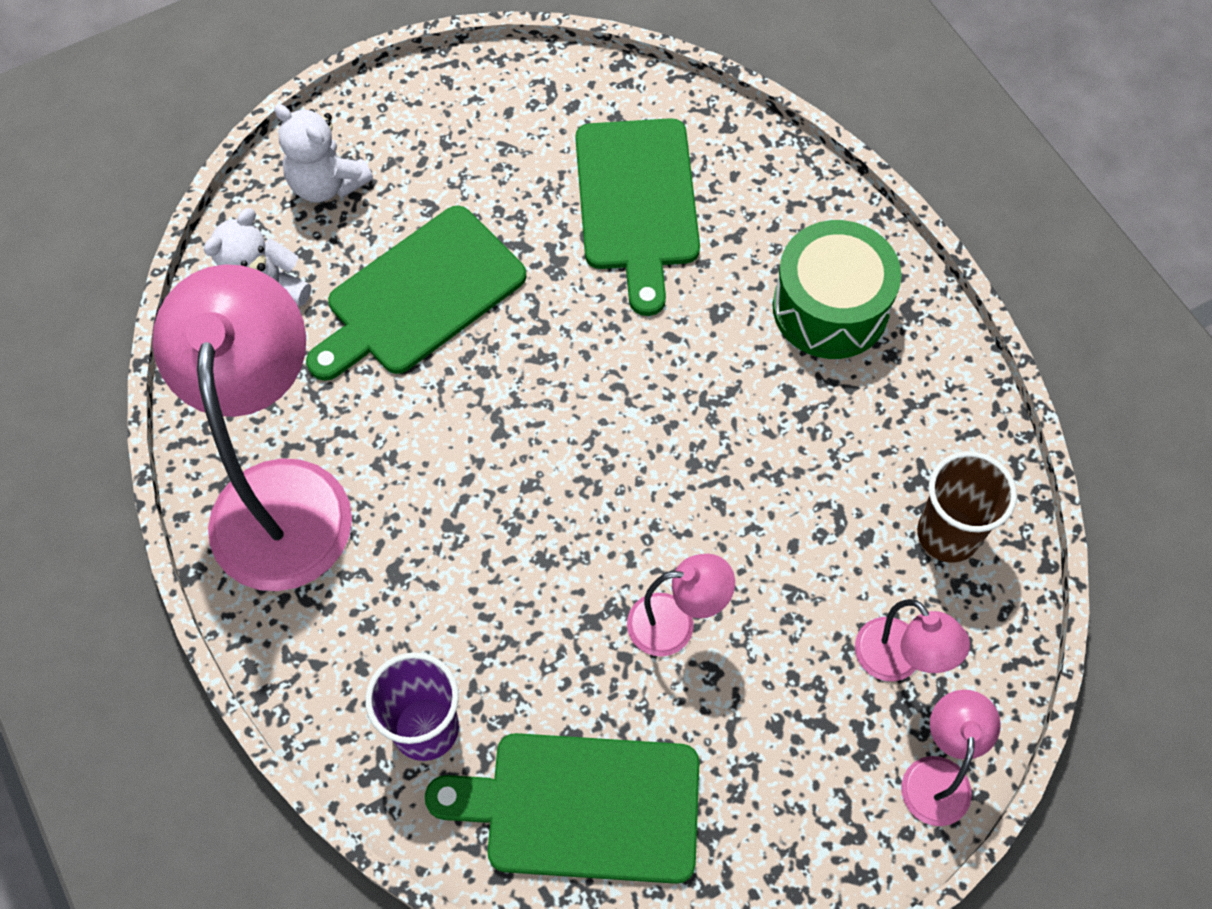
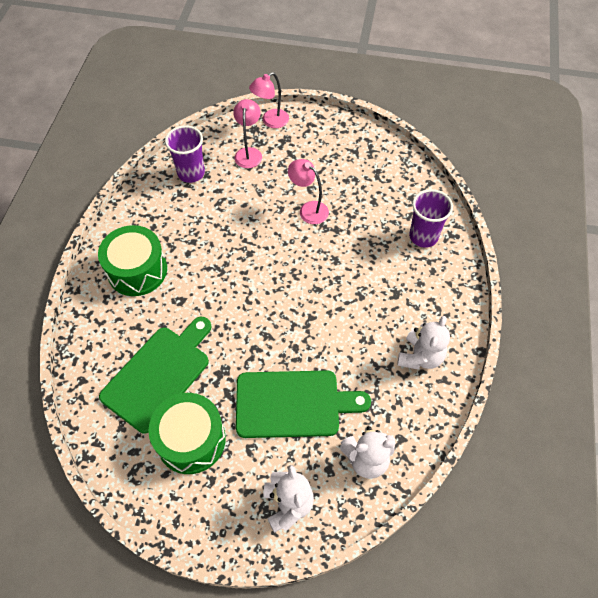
camera: 140 degrees left, 5 degrees down
pink lamp [152,264,352,591] -> white teddy bear [397,316,450,370]
green cutting board [425,733,700,884] -> none
brown cup [917,451,1017,563] -> purple cup [165,125,205,183]
none -> green drum [148,393,226,474]

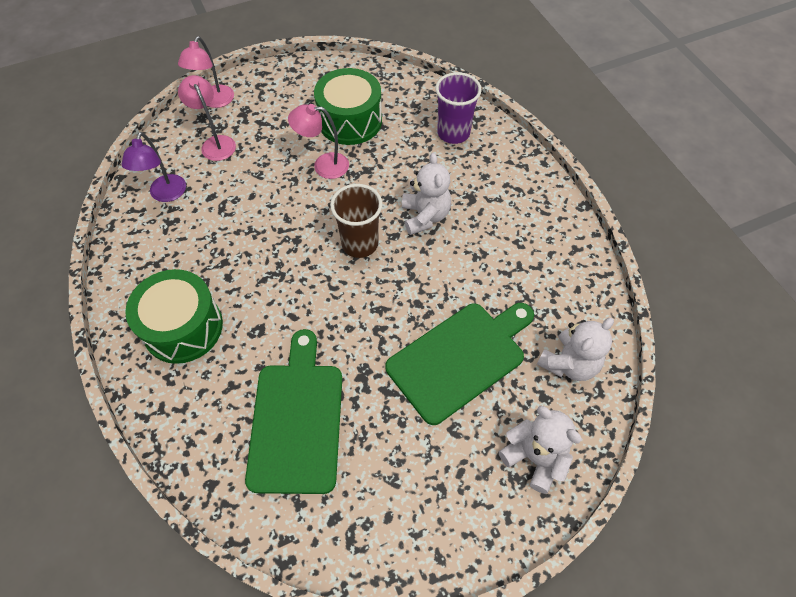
camera: 35 degrees left, 0 degrees up
green drum [148,393,226,474] -> green drum moved to [314,68,382,145]
purple cup [165,125,205,183] -> purple lamp [121,132,186,202]
white teddy bear [397,316,450,370] -> white teddy bear moved to [402,152,451,235]
none -> brown cup [330,184,383,258]

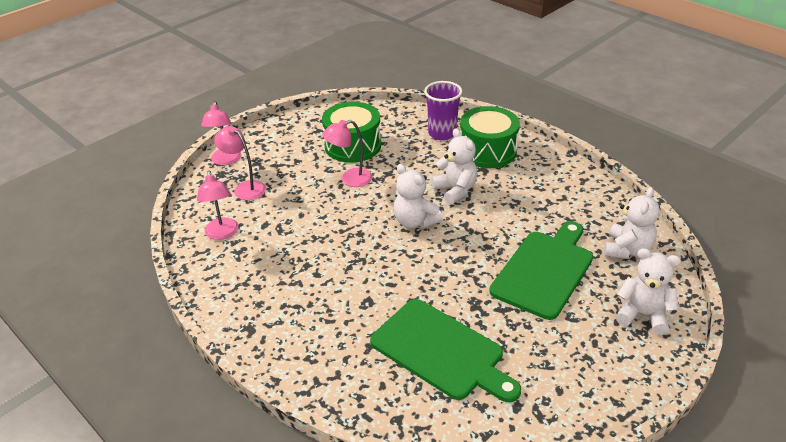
camera: 20 degrees left, 20 degrees down
purple lamp [121,132,186,202] -> pink lamp [197,170,239,240]
green drum [125,269,223,364] -> green drum moved to [460,106,520,168]
green cutting board [245,329,342,494] -> green cutting board turned 150 degrees clockwise [370,299,521,402]
brown cup [330,184,383,258] -> white teddy bear [393,164,443,228]

